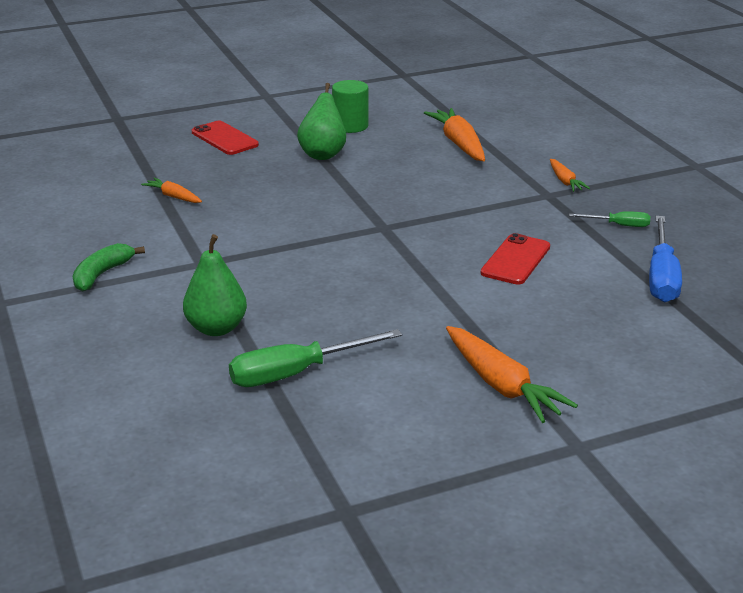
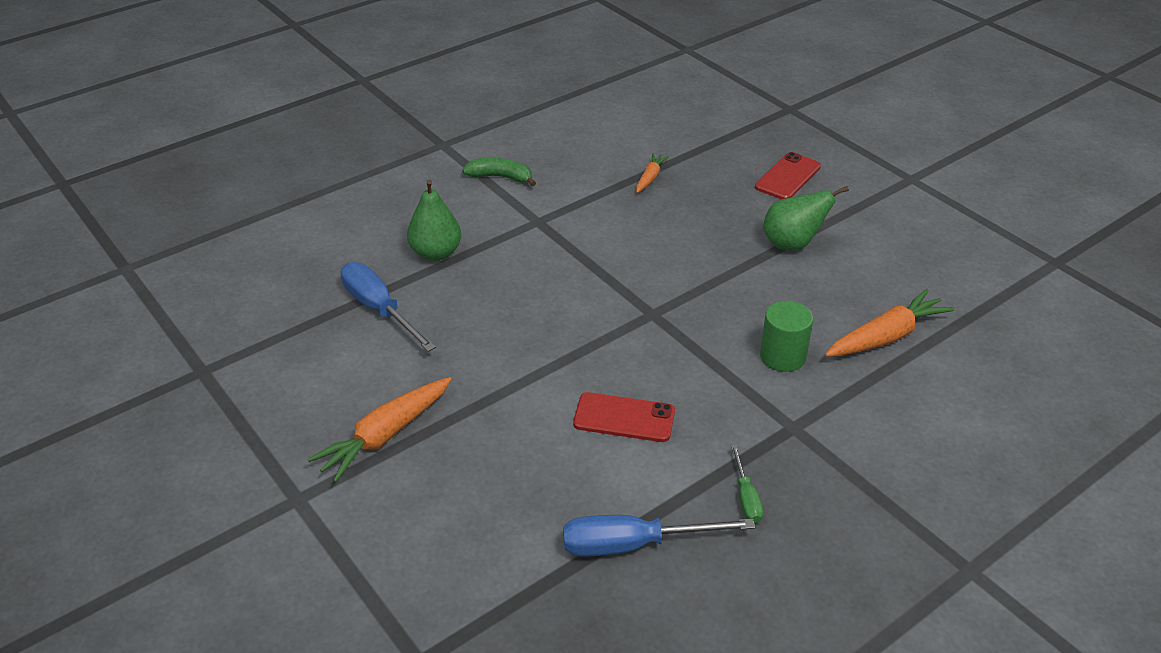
camera: 75 degrees right, 10 degrees up
green screwdriver [229,329,402,387] -> blue screwdriver [341,262,436,352]
green cylinder [332,80,368,133] -> green cylinder moved to [760,301,813,372]
orange carrot [550,159,590,192] -> none

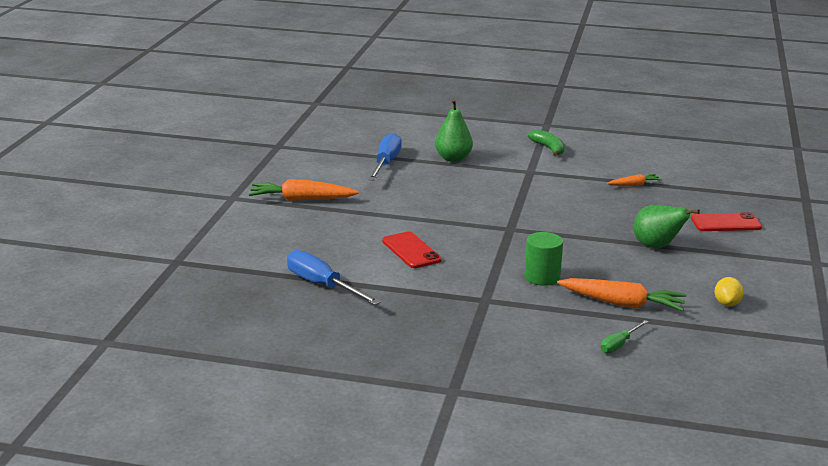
camera: 50 degrees right, 15 degrees down
green screwdriver [731,445,763,523] -> green screwdriver moved to [601,320,648,353]
none -> yellow lemon [714,277,744,306]

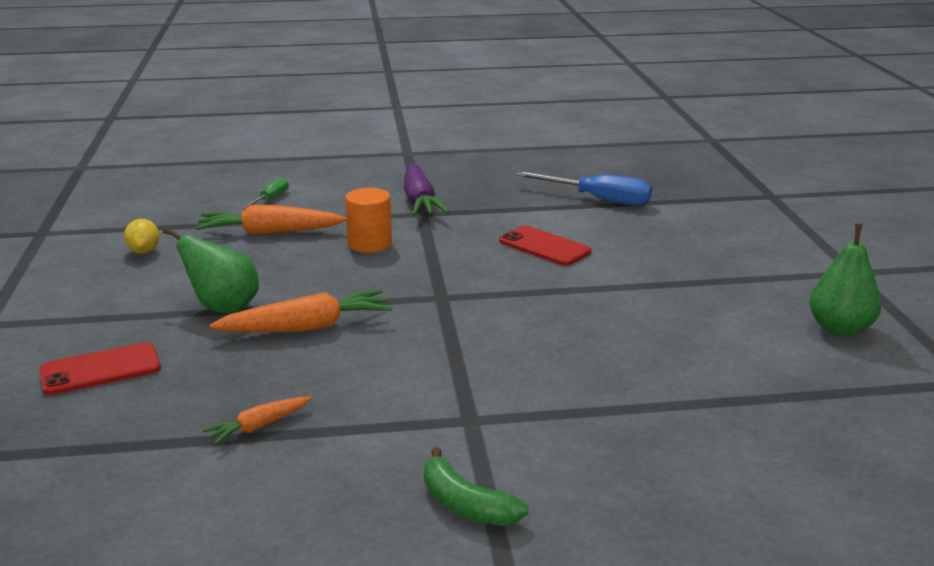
camera: 160 degrees right, 0 degrees up
orange carrot [249,179,359,201] -> orange carrot moved to [210,289,393,333]
blue screwdriver [368,133,402,180] -> none
green pear [435,99,473,162] -> green pear moved to [809,224,882,337]
green cylinder [524,232,563,286] -> orange cylinder [345,188,392,253]
none -> purple carrot [404,163,449,216]

